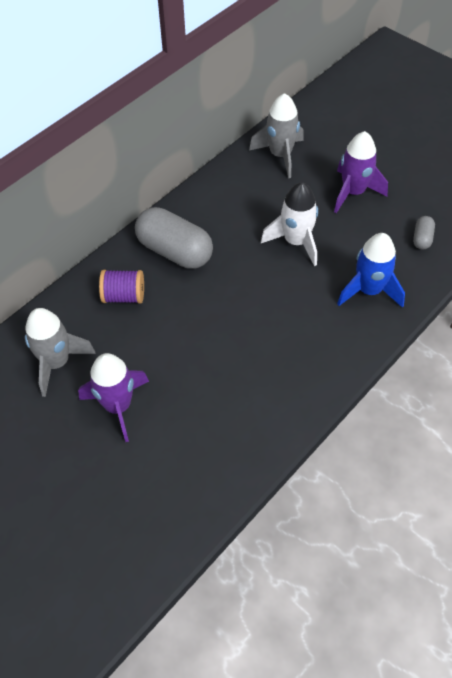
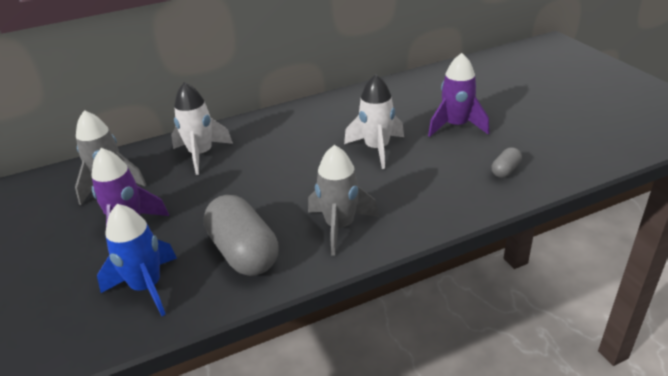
camera: 25 degrees right, 20 degrees down
purple spool [99,270,144,304] -> white rocket [171,82,233,175]
grey capsule [135,207,213,269] -> grey capsule moved to [204,195,278,276]
grey rocket [249,93,304,178] -> grey rocket moved to [308,145,379,256]
blue rocket [337,233,405,308] -> blue rocket moved to [97,204,177,316]

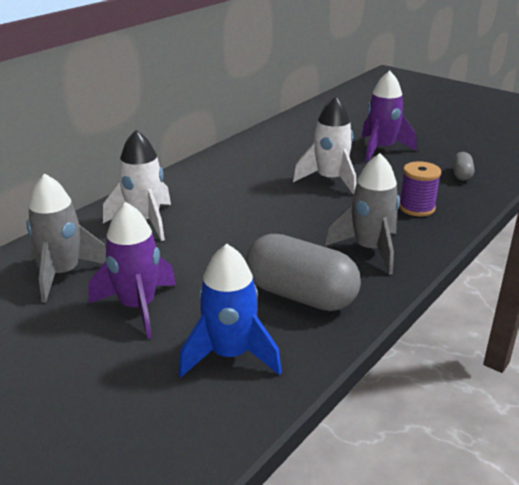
camera: 30 degrees left, 5 degrees down
none -> purple spool [399,161,441,216]

